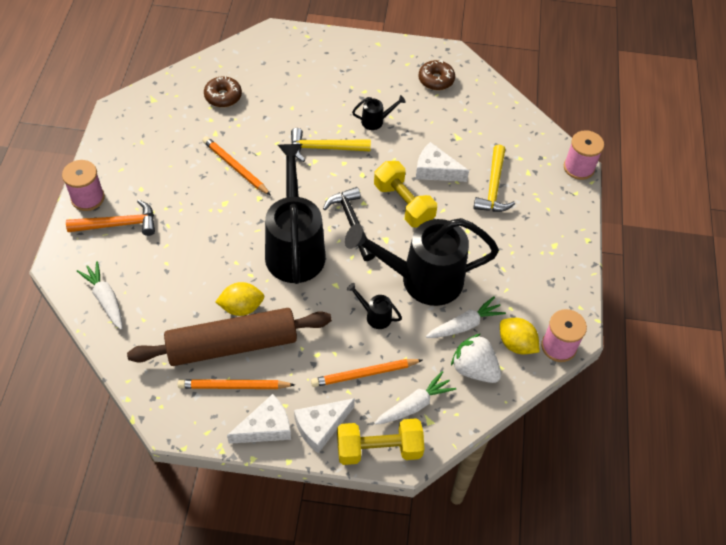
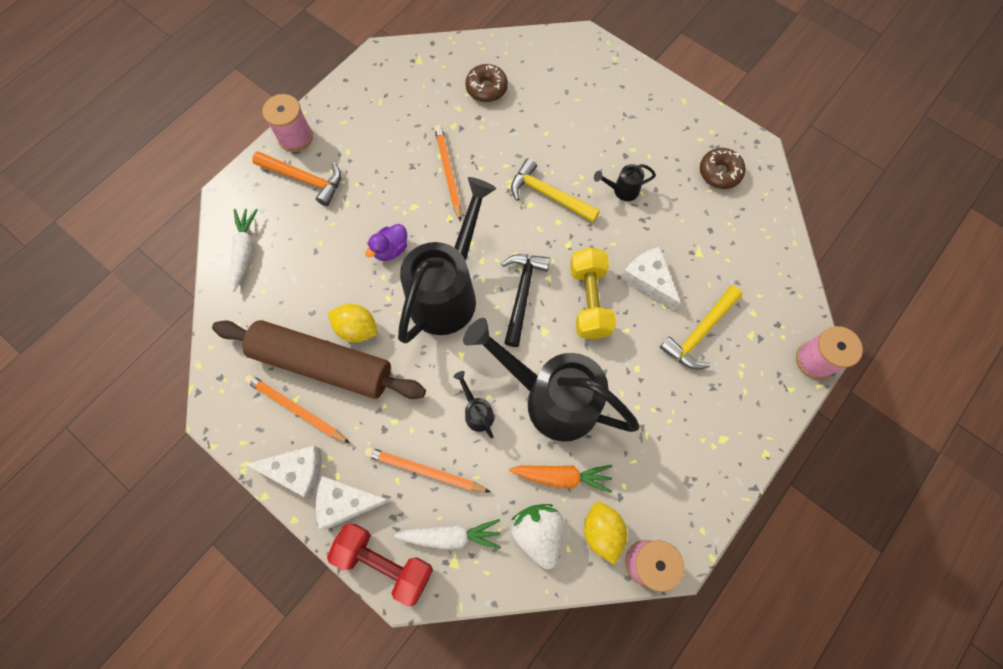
camera: 35 degrees right, 15 degrees up
yellow dumbbell [337,418,424,465] -> red dumbbell [327,524,433,607]
black watering can [352,95,406,130] -> black watering can turned 150 degrees clockwise [594,164,656,201]
white carrot [426,296,506,338] -> orange carrot [509,465,612,493]
none -> purple duck [365,224,407,261]

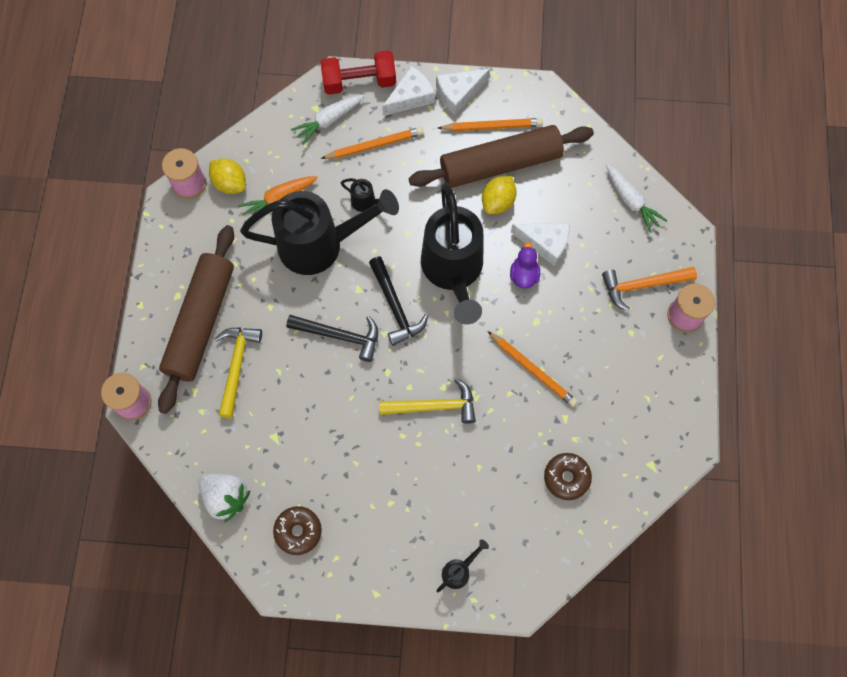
camera: 145 degrees right, 0 degrees up
yellow lemon [328,304,378,342] -> yellow lemon turned 45 degrees counterclockwise [482,176,517,214]
white strawberry [511,504,564,569] -> white strawberry moved to [198,474,250,522]
yellow dumbbell [570,247,616,339] -> black hammer [286,315,378,362]
black watering can [594,164,656,201] -> black watering can moved to [436,540,489,592]
white cheese [621,247,680,310] -> white cheese moved to [511,223,570,266]
none -> brown rolling pin [158,225,234,414]

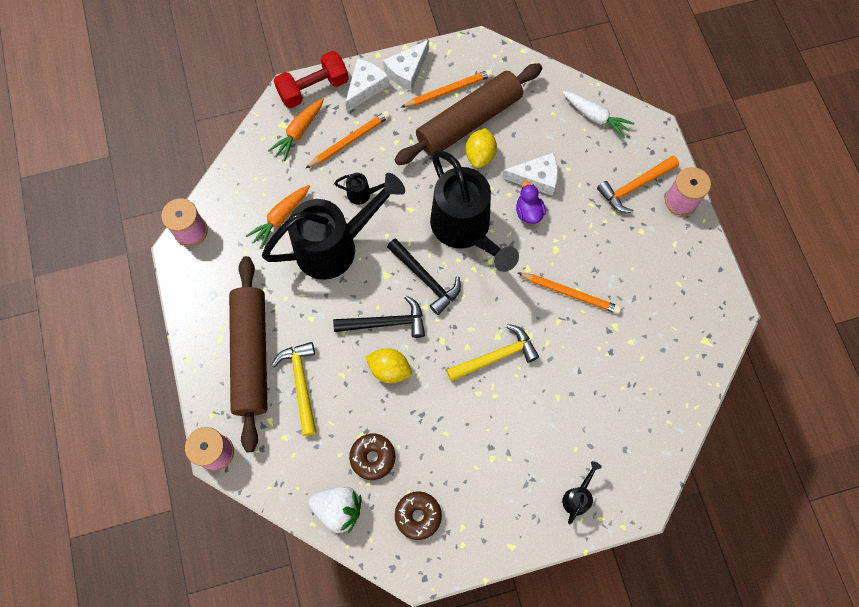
camera: 20 degrees left, 0 degrees up
yellow lemon [209,158,246,194] -> yellow lemon moved to [365,348,412,383]
white carrot [291,95,364,145] -> orange carrot [268,98,324,161]
brown donut [544,453,592,500] -> brown donut moved to [349,433,395,480]

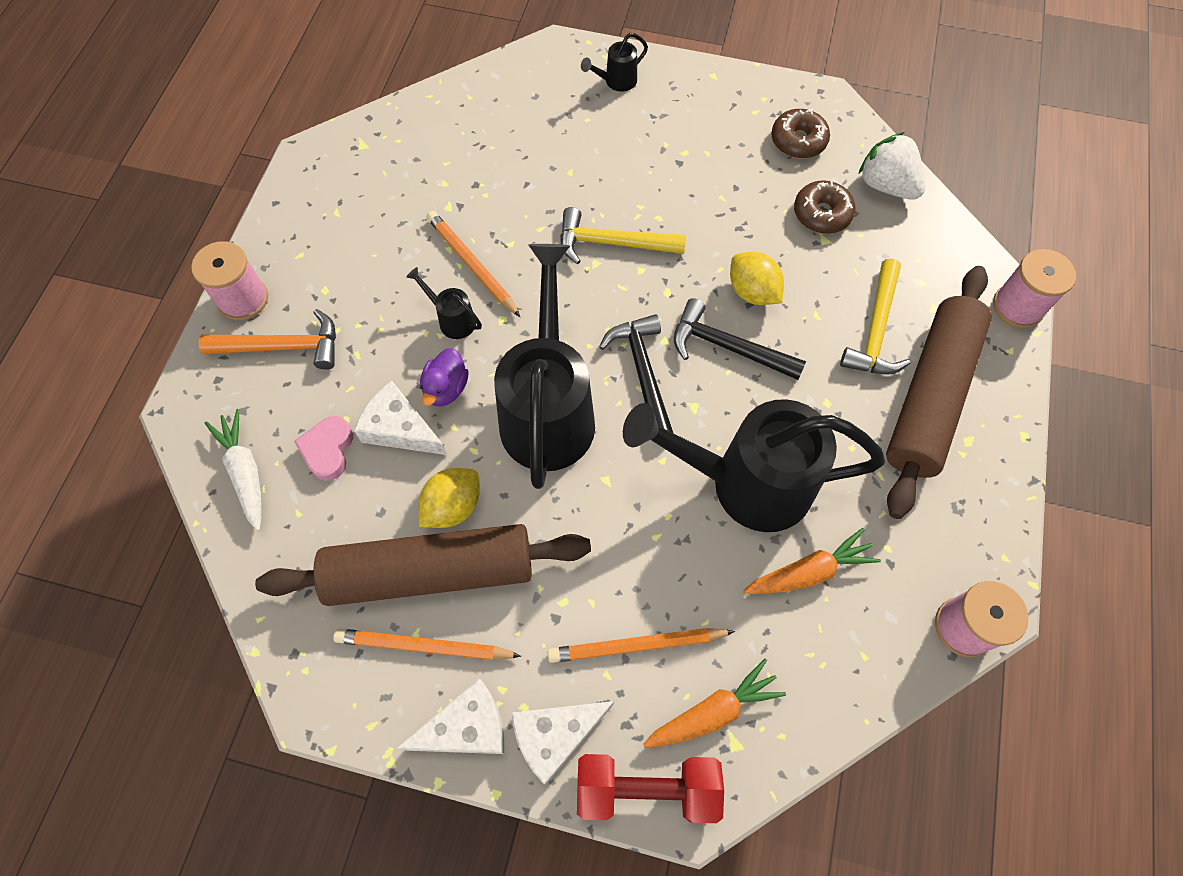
camera: 150 degrees left, 5 degrees down
black watering can [334,173,385,205] -> black watering can moved to [406,267,482,339]
none -> pink heart [294,416,353,481]

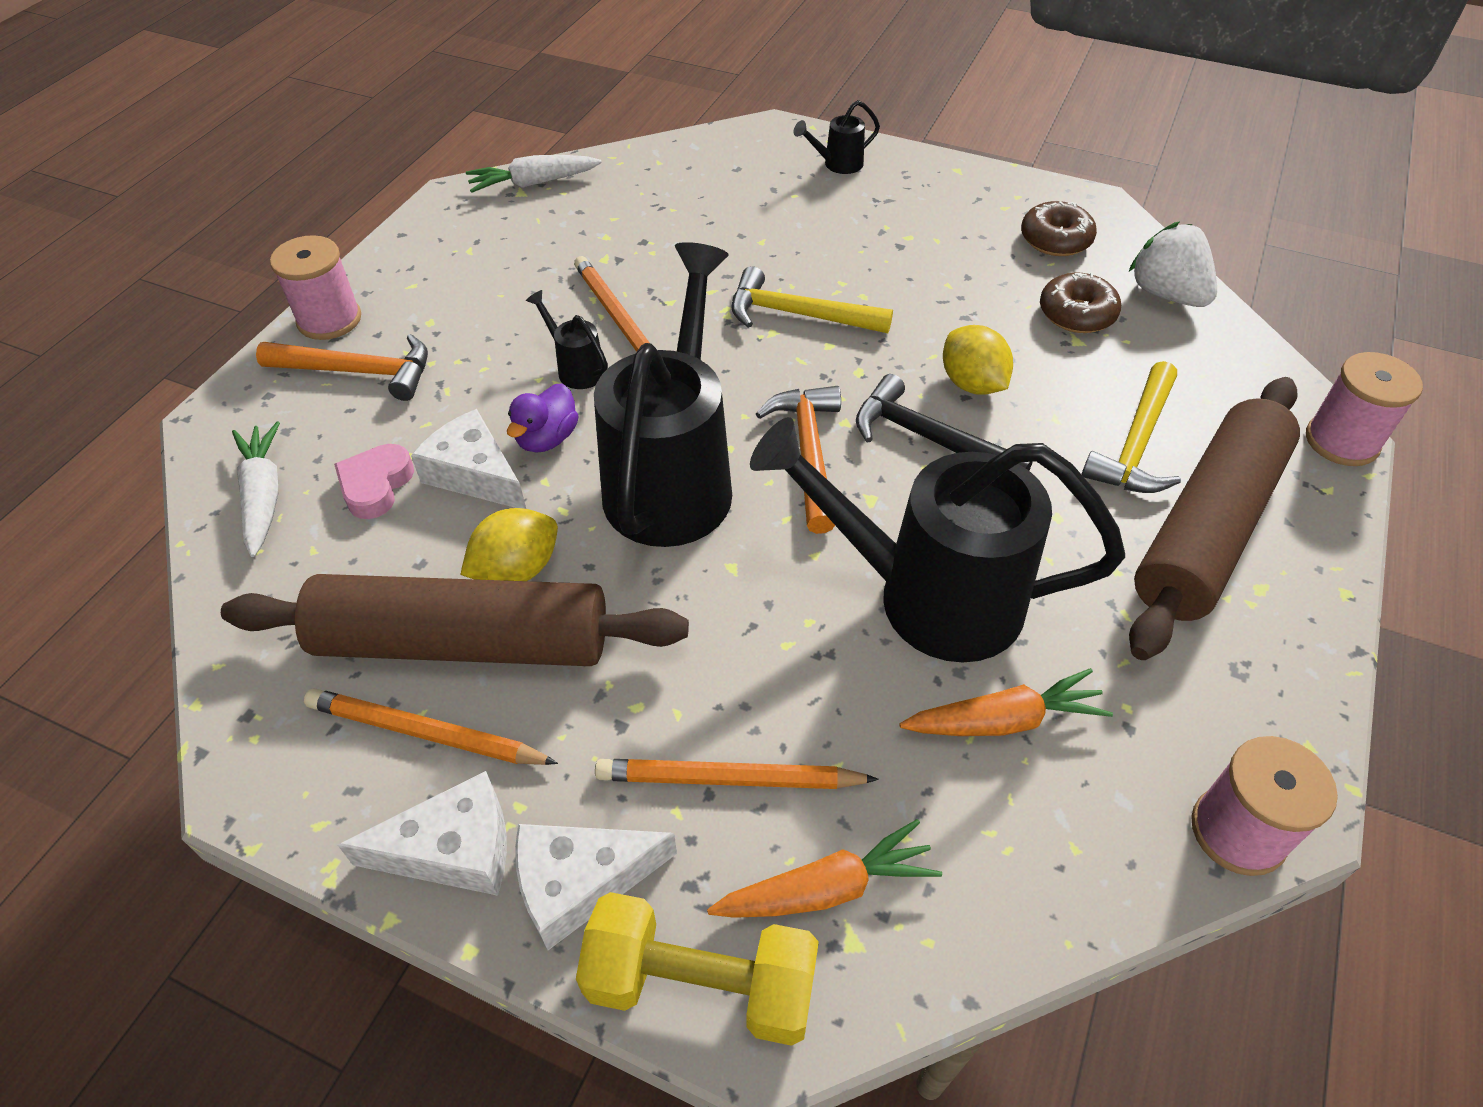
camera: 10 degrees right, 15 degrees down
red dumbbell [577,754,724,823] -> yellow dumbbell [576,892,819,1046]
black hammer [599,314,673,433] -> orange hammer [756,386,841,534]
none -> white carrot [466,155,602,193]

